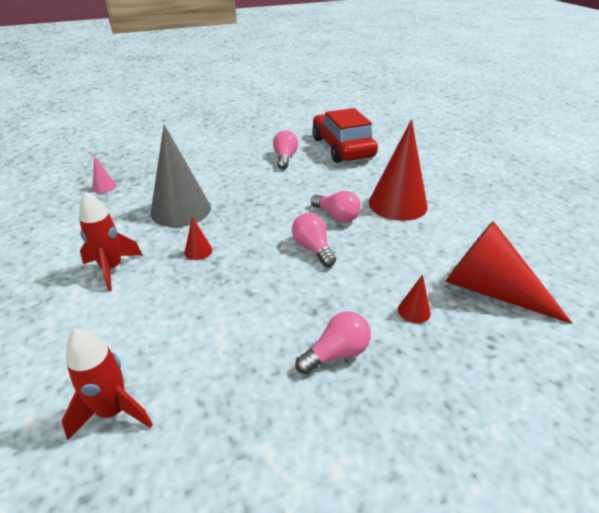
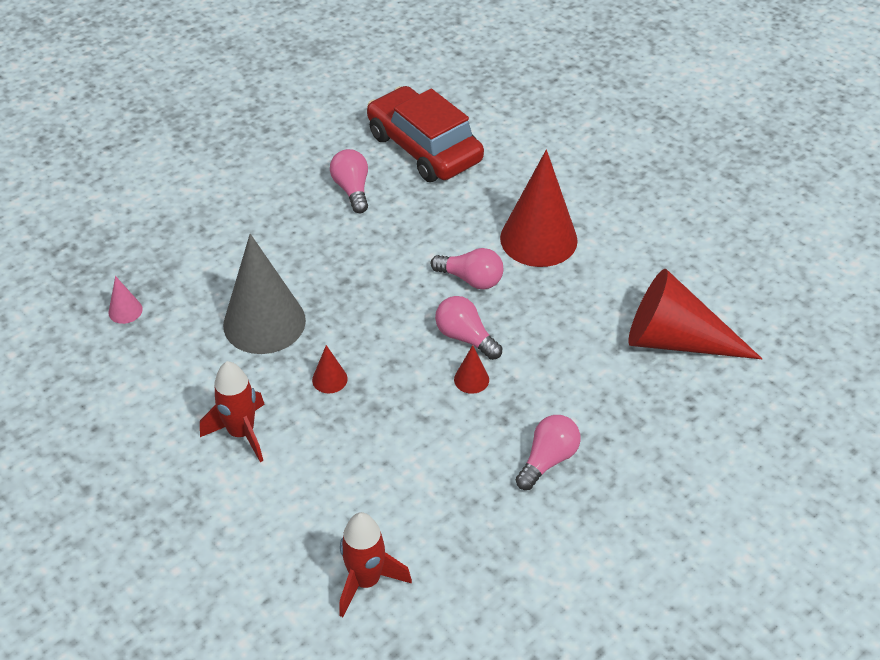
camera: 20 degrees left, 10 degrees up
red cone [398,275,431,323] -> red cone moved to [454,345,489,394]

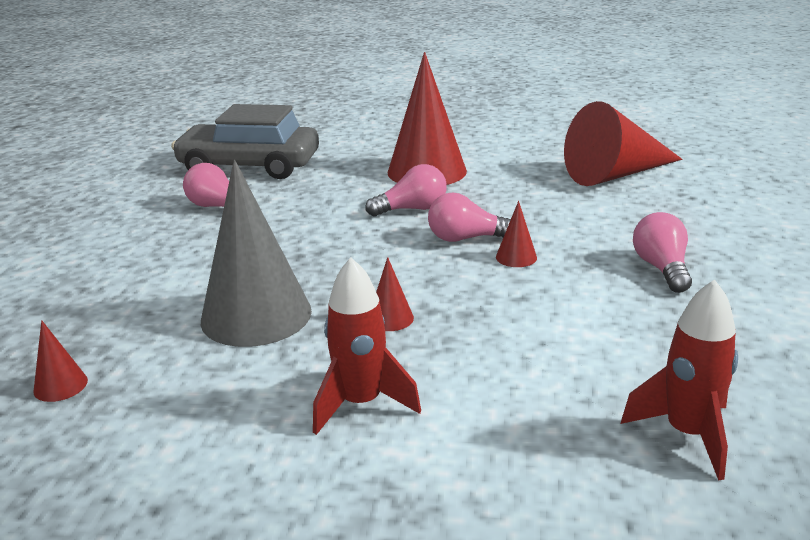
camera: 40 degrees left, 20 degrees down
pink cone [109,276,143,324] -> red cone [33,320,88,402]
red car [367,86,484,182] -> grey car [171,104,319,179]

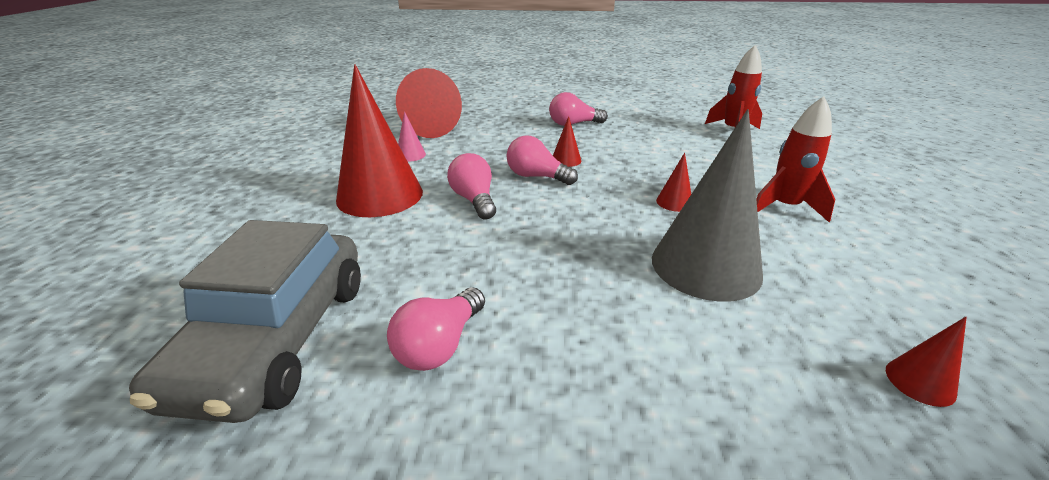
camera: 95 degrees left, 5 degrees up
pink light bulb [428,193,511,242] -> pink light bulb turned 120 degrees clockwise [507,135,578,185]
none -> pink cone [398,112,426,162]

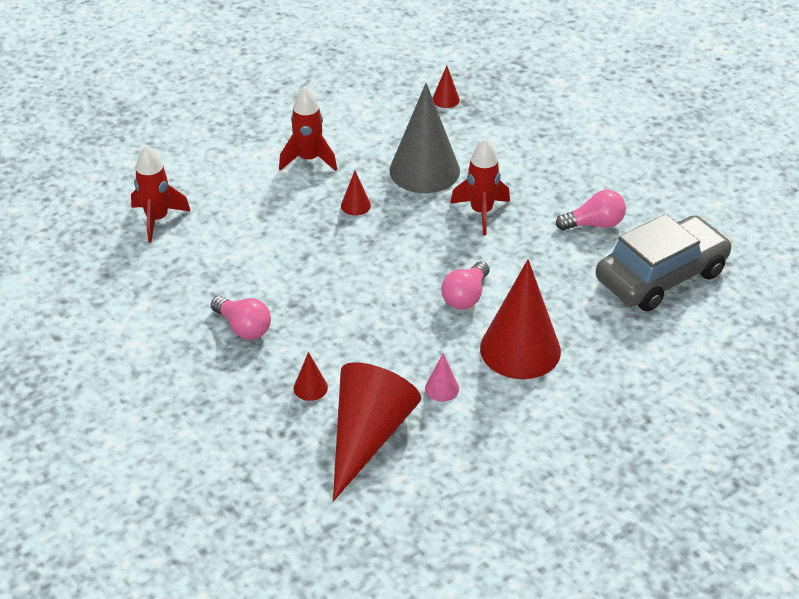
camera: 130 degrees left, 10 degrees up
pink light bulb [507,135,578,185] -> none
red cone [553,116,581,167] -> red cone moved to [294,352,328,401]
none -> red rocket [450,138,510,235]

